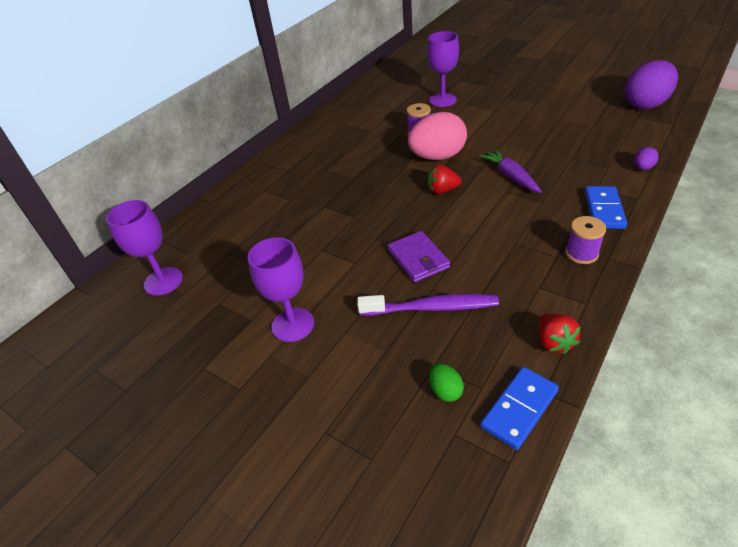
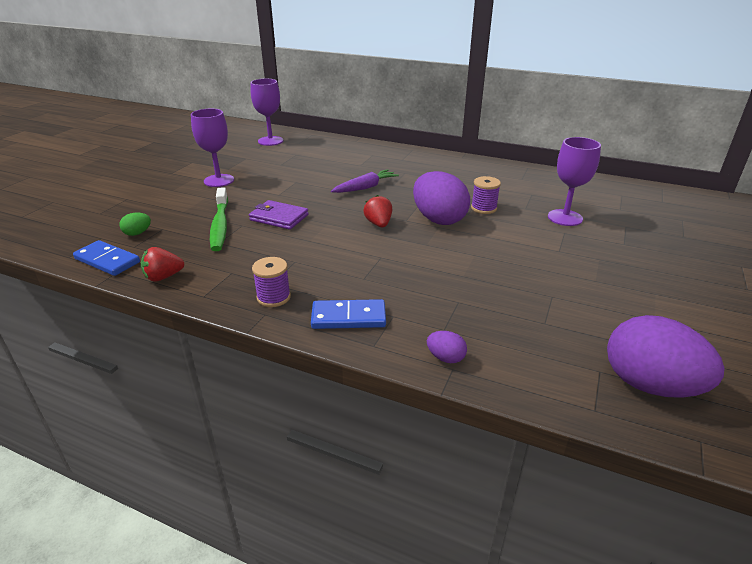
camera: 75 degrees right, 10 degrees down
purple toothbrush [357,294,499,316] -> green toothbrush [210,187,228,251]
purple wallet [388,231,450,282] -> purple wallet turned 60 degrees clockwise [249,200,309,230]
pink egg [408,112,467,160] -> purple egg [413,171,470,225]
purple carrot [479,149,542,193] -> purple carrot moved to [331,169,399,193]

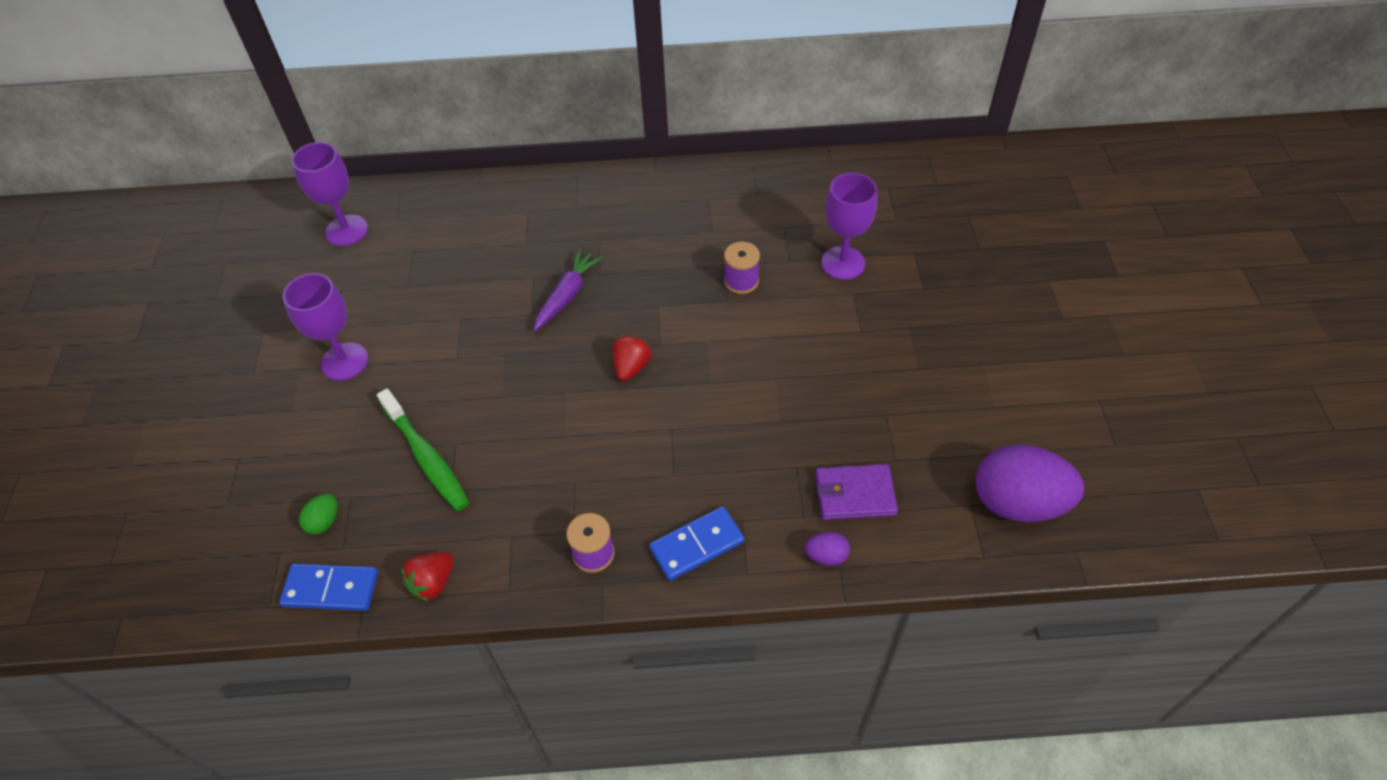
camera: 25 degrees left, 20 degrees up
purple wallet [249,200,309,230] -> purple wallet moved to [815,464,898,520]
red strawberry [363,195,392,227] -> red strawberry turned 60 degrees clockwise [612,335,651,381]
purple egg [413,171,470,225] -> none

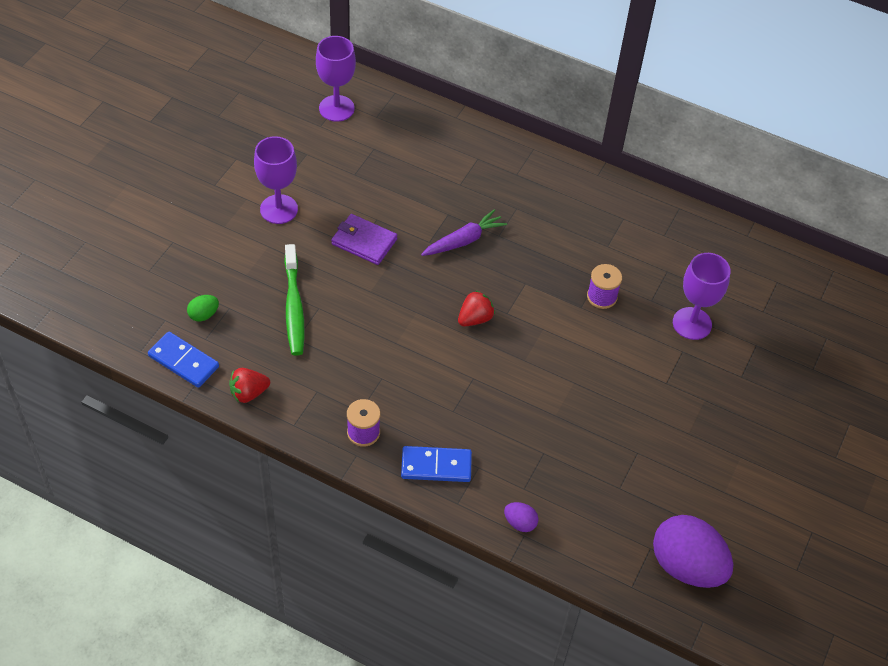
camera: 25 degrees right, 0 degrees up
purple wallet [815,464,898,520] -> purple wallet moved to [331,214,397,265]

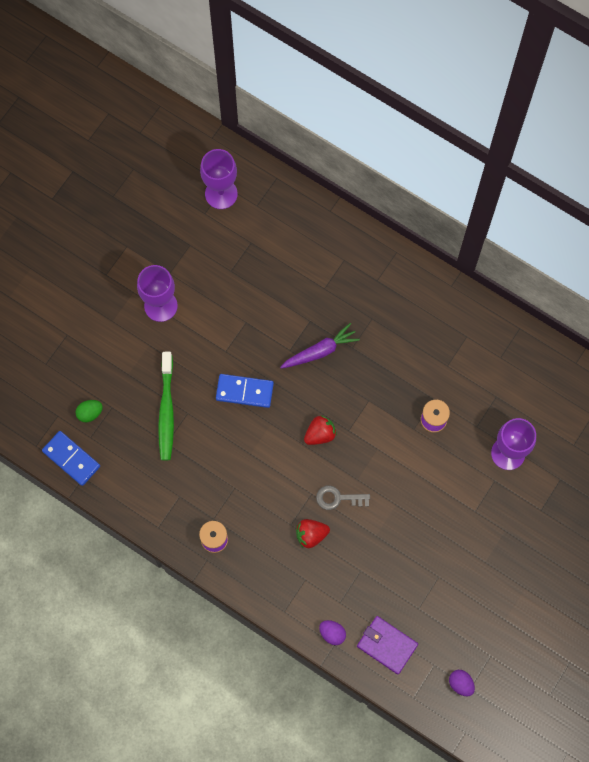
camera: 10 degrees right, 20 degrees up
red strawberry [229,368,270,403] -> red strawberry moved to [296,519,330,548]
purple wallet [331,214,397,265] -> purple wallet moved to [357,616,418,674]
blue domino [401,446,472,482] -> blue domino moved to [216,374,274,408]
purple egg [653,515,733,588] -> purple egg [449,670,475,697], size x0.43
none -> grey key [316,485,370,510]

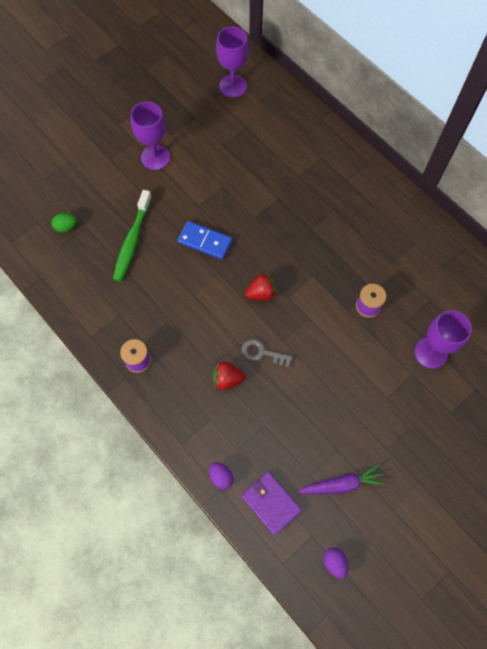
camera: 15 degrees right, 5 degrees down
blue domino [42,431,100,486] -> none
purple carrot [280,323,360,368] -> purple carrot moved to [297,463,386,494]

